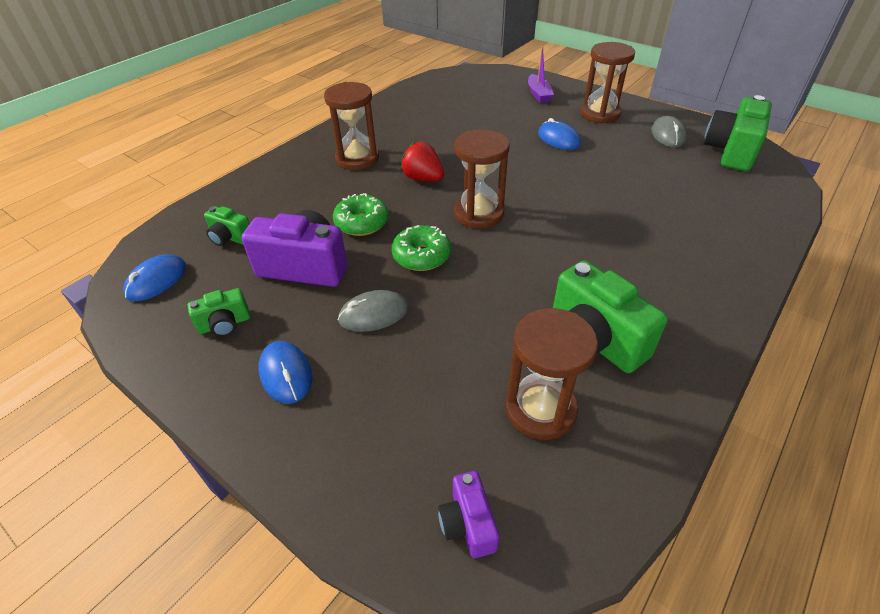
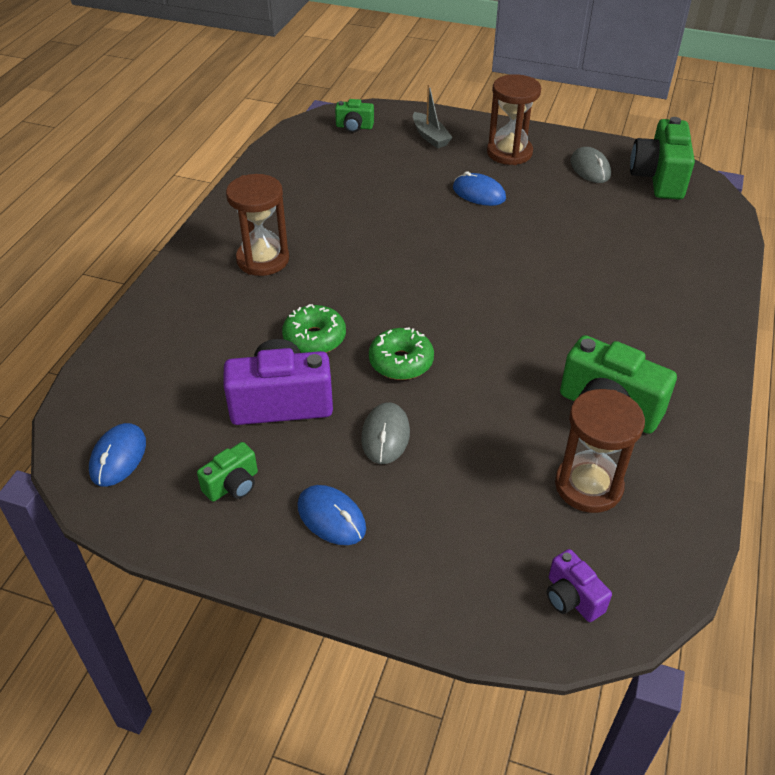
camera: 20 degrees left, 0 degrees up
green camera [204,206,250,246] -> green camera moved to [335,99,374,133]
grey mouse [338,290,409,332] -> grey mouse turned 45 degrees counterclockwise [361,402,410,464]
red strawberry [401,142,444,181] -> none
brown hourglass [454,129,509,229] -> none
purple boat [528,46,554,103] -> grey boat [413,84,453,148]

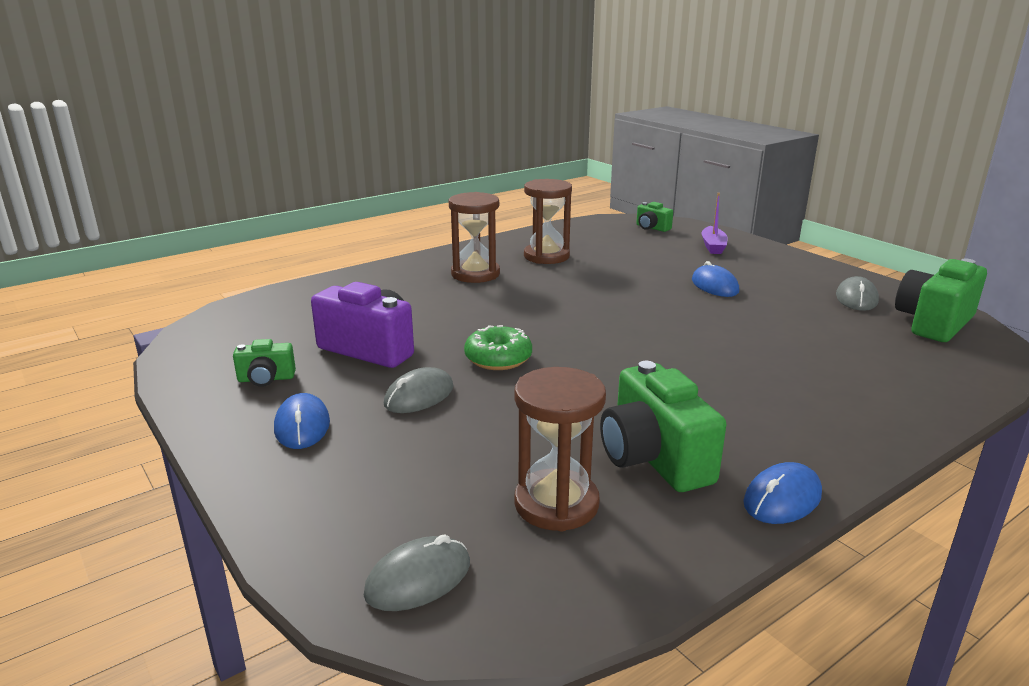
camera: 35 degrees right, 20 degrees down
blue mouse [89,423,146,487] -> blue mouse moved to [743,462,822,524]
green donut [282,304,346,353] -> none
grey boat [413,84,453,148] -> purple boat [702,193,728,254]
brown hourglass [487,74,541,165] -> brown hourglass moved to [524,179,572,264]
purple camera [547,549,612,622] -> grey mouse [363,534,470,611]

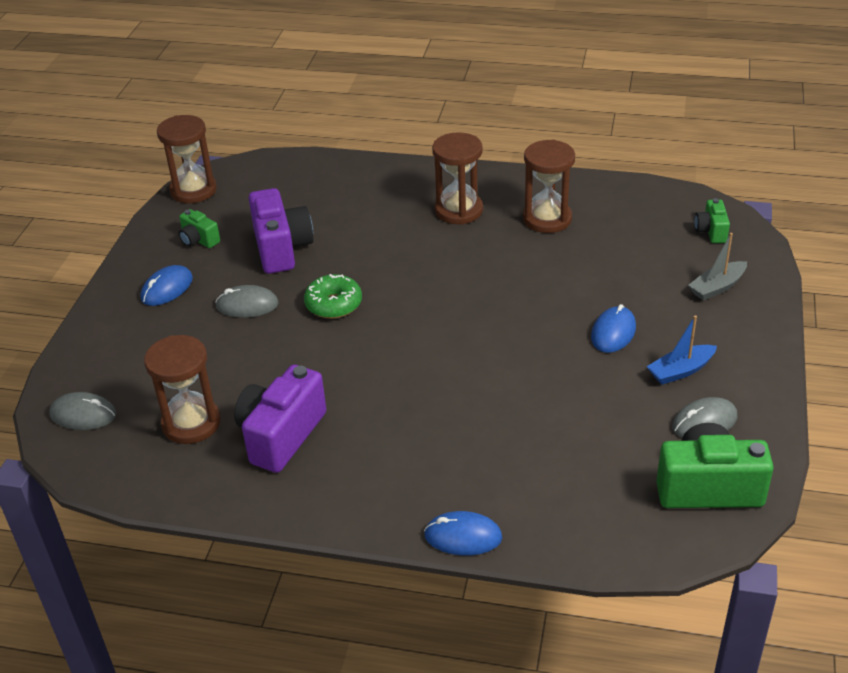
camera: 50 degrees right, 15 degrees up
green camera [600,361,726,492] -> purple camera [234,365,326,473]
purple boat [702,193,728,254] -> grey boat [688,233,747,301]
blue mouse [743,462,822,524] -> blue mouse moved to [424,511,502,555]
none -> brown hourglass [157,115,217,203]
none -> blue boat [646,315,717,385]

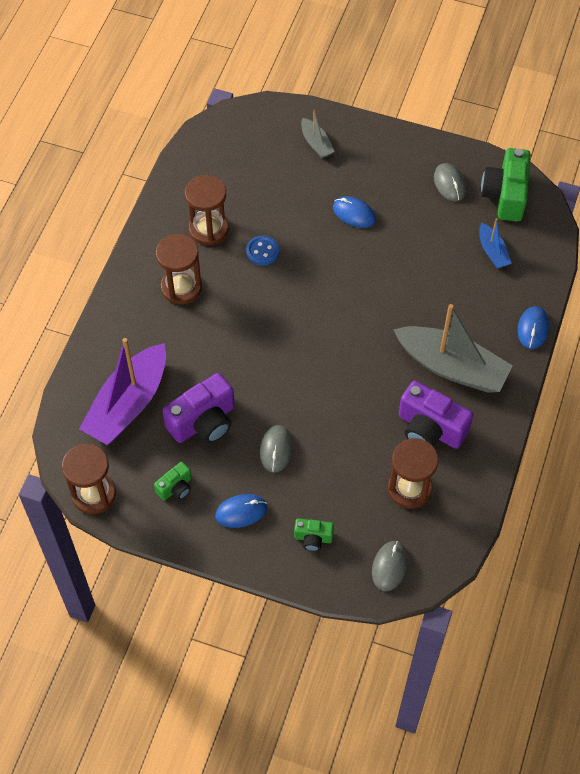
camera: 85 degrees left, 20 degrees up
blue mouse [141,265,193,306] -> blue mouse turned 60 degrees counterclockwise [215,494,267,528]
purple camera [249,188,314,274] -> purple camera turned 150 degrees clockwise [162,373,235,443]
green donut [304,274,362,319] -> none
blue boat [646,315,717,385] -> blue boat moved to [479,218,512,268]
green camera [694,198,730,243] -> green camera moved to [294,518,334,551]
none -> purple boat [79,338,166,445]
none -> blue button [246,235,279,265]
none -> grey boat [393,304,513,393]

